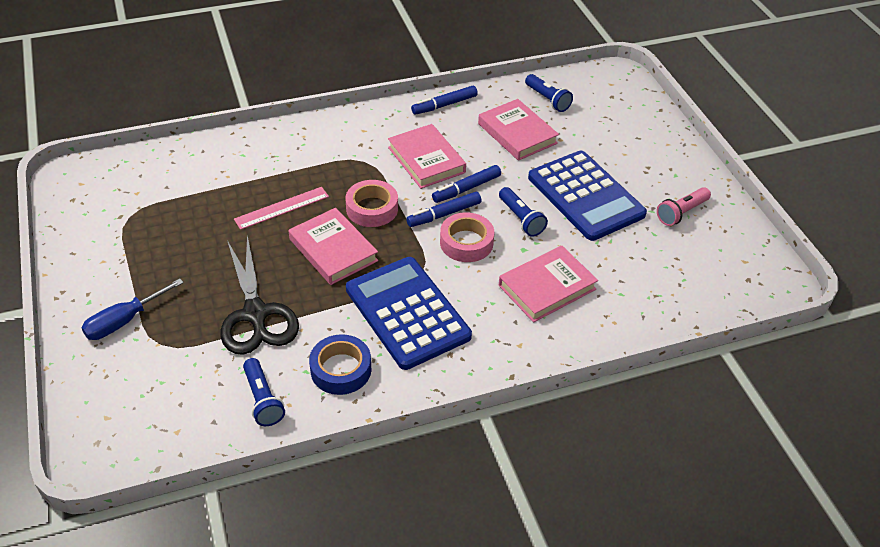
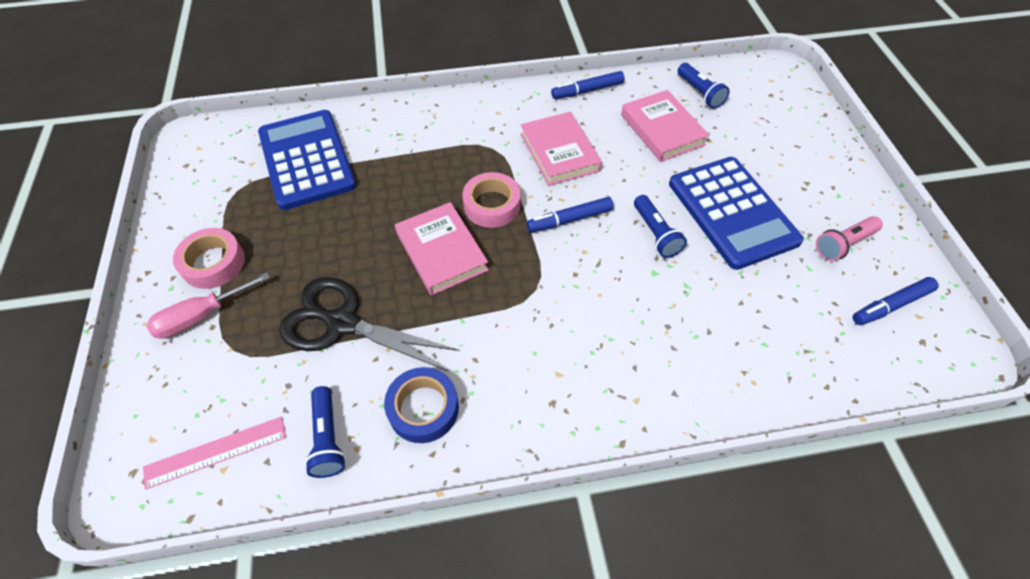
camera: 10 degrees right, 10 degrees up
blue screwdriver [81,278,184,340] -> pink screwdriver [146,272,270,339]
black scissors [220,235,299,355] -> black scissors turned 120 degrees clockwise [279,277,459,371]
pink ruler [234,187,329,230] -> pink ruler moved to [143,417,286,490]
blue calculator [346,257,472,370] -> blue calculator moved to [258,110,356,210]
blue marker [432,165,501,203] -> blue marker moved to [853,277,939,325]
pink tape [440,212,494,262] -> pink tape moved to [173,228,245,289]
pink book [499,245,598,322] -> none

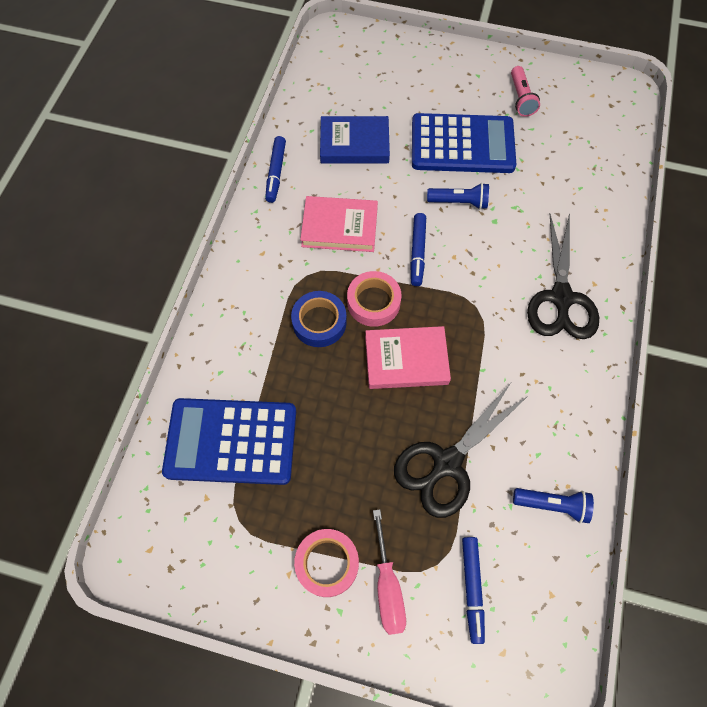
camera: 65 degrees left, 10 degrees up
pink ruler [143,417,286,490] -> none
blue tape [384,367,459,443] -> blue tape moved to [291,291,347,347]
pink book [621,90,710,162] -> blue book [320,116,390,164]
blue flashlight [678,63,730,109] -> none
blue marker [853,277,939,325] -> blue marker moved to [462,537,485,644]
none -> black scissors [527,213,599,339]

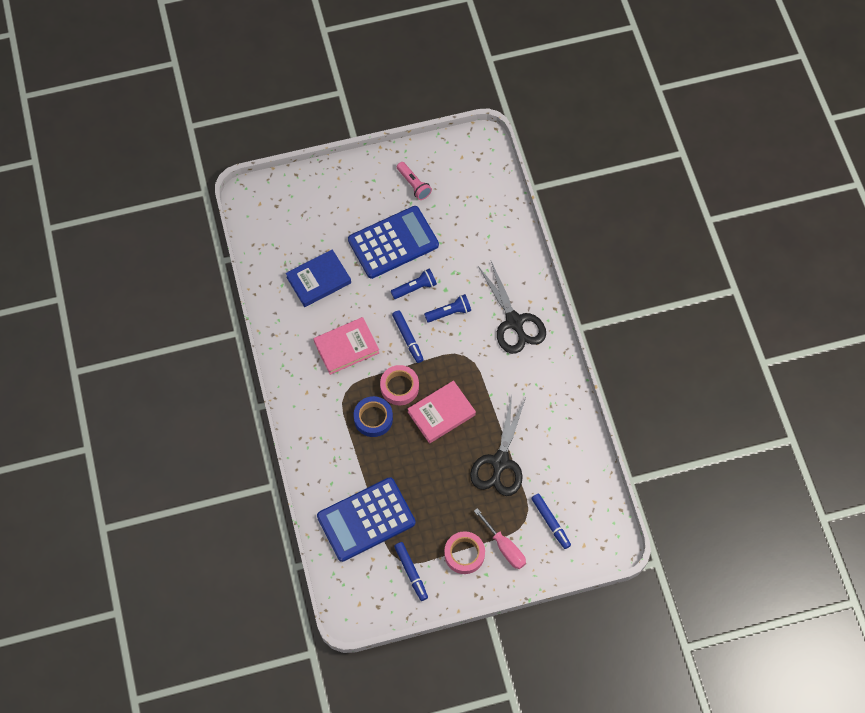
camera: 30 degrees left, 0 degrees up
blue marker [265,136,286,203] -> blue marker moved to [394,542,428,601]
blue flashlight [513,488,594,523] -> blue flashlight moved to [424,294,471,322]

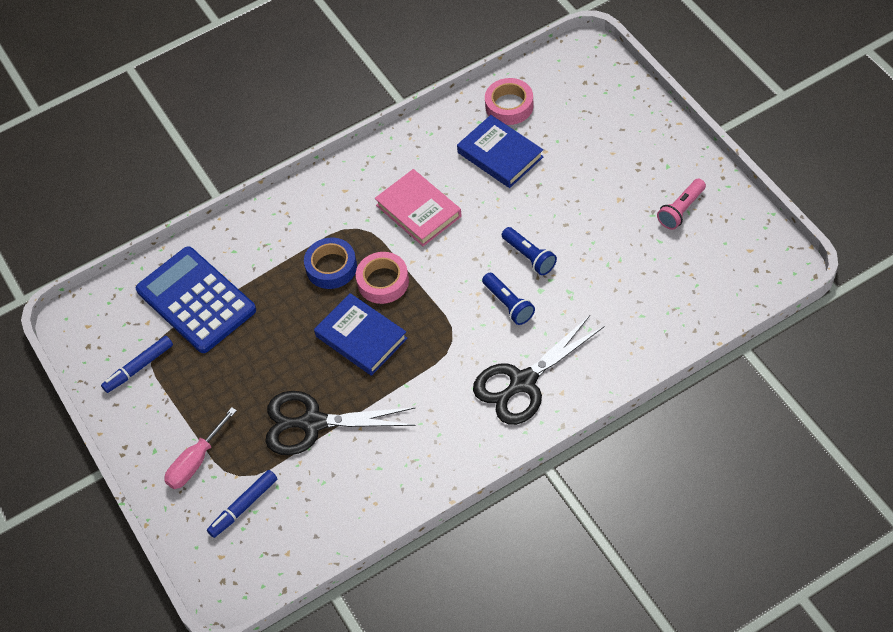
camera: 80 degrees right, 10 degrees down
blue calculator [348,206,439,279] -> none
blue marker [392,310,424,363] -> none
pink book [408,380,476,443] -> blue book [314,293,407,376]
pink tape [444,531,485,574] -> pink tape moved to [485,78,534,125]

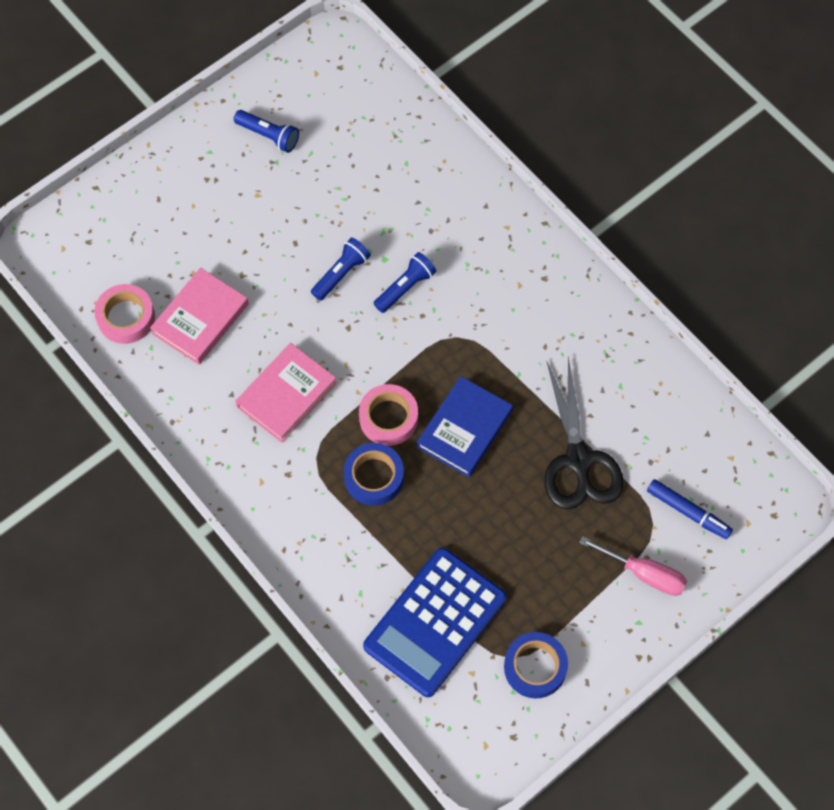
camera: 105 degrees left, 10 degrees up
blue marker [101,336,173,393] -> blue tape [504,632,568,698]
blue book [457,115,543,188] -> pink book [150,268,249,365]
black scissors [473,315,604,425] -> none
pink flashlight [657,179,706,230] -> blue flashlight [234,110,299,153]

